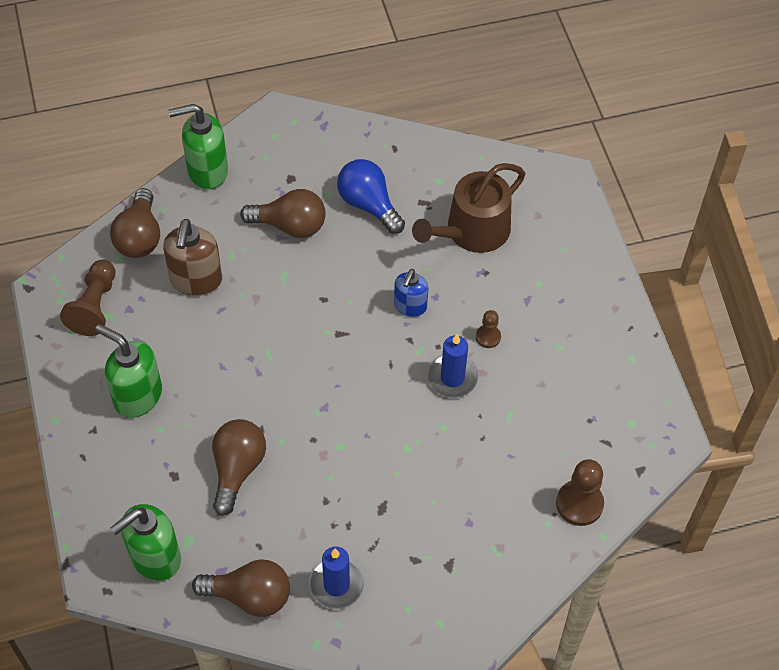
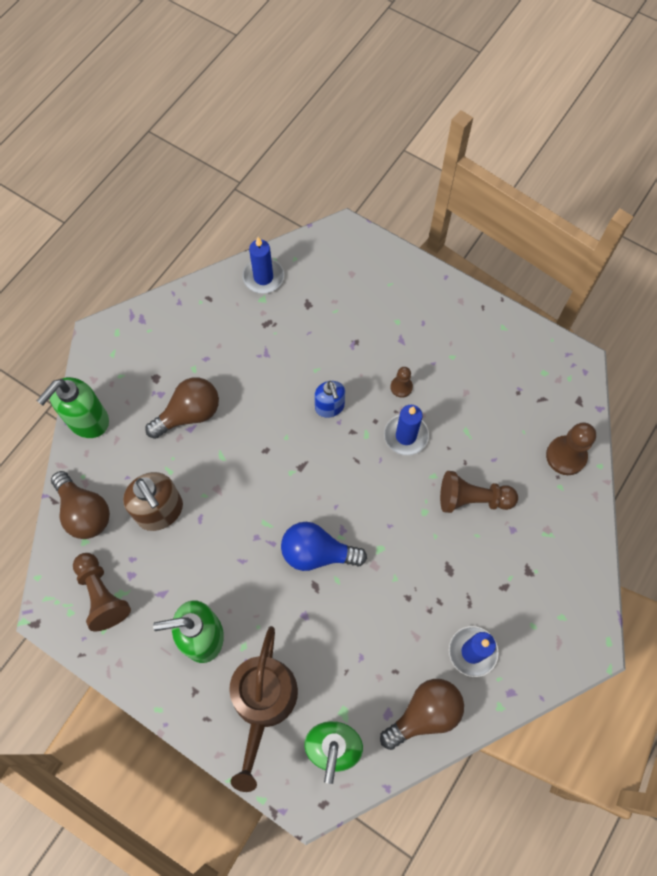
camera: 40 degrees left, 10 degrees up
brown light bulb [212,419,266,516] -> none
blue light bulb [337,159,405,234] -> blue light bulb moved to [281,522,367,571]
brown watering can [412,163,525,253] -> brown watering can moved to [229,626,298,792]
none -> blue candle [242,237,284,294]
none -> brown pawn [440,471,518,513]

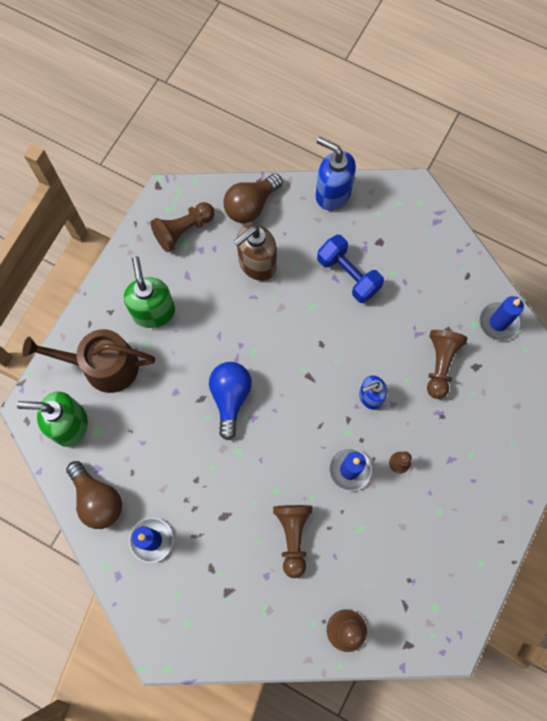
camera: 85 degrees right, 5 degrees up
green soap dispenser [37,377,109,438] -> blue soap dispenser [316,137,356,211]
brown light bulb [145,377,219,439] -> blue dumbbell [317,235,384,303]
none -> brown pawn [427,330,468,399]

